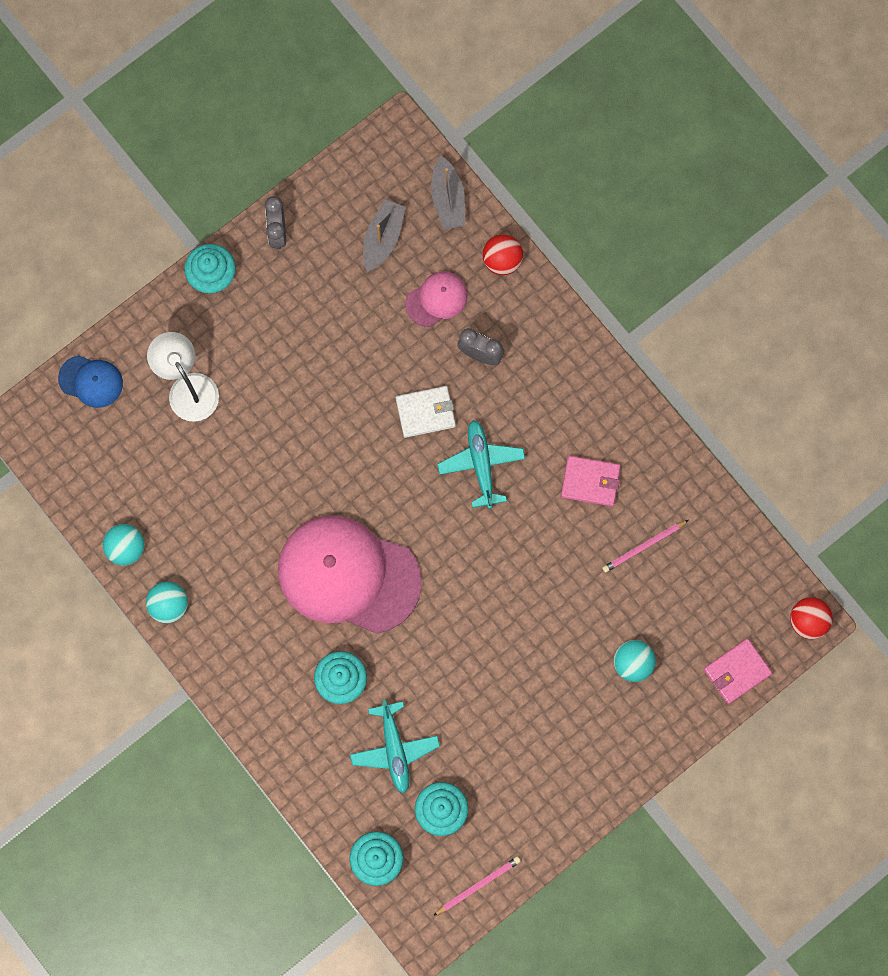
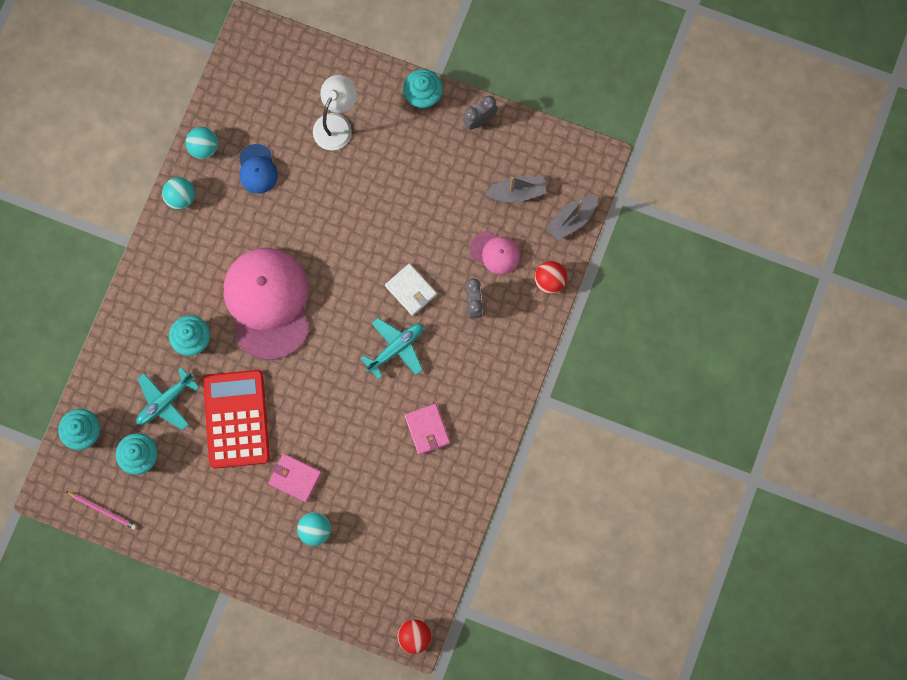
camera: 60 degrees right, 0 degrees up
blue cap [58,355,123,408] -> blue cap moved to [239,144,278,194]
pink pencil [602,520,689,573] -> none
pink wallet [704,639,772,704] -> pink wallet moved to [268,453,322,502]
none -> red calculator [203,370,270,469]

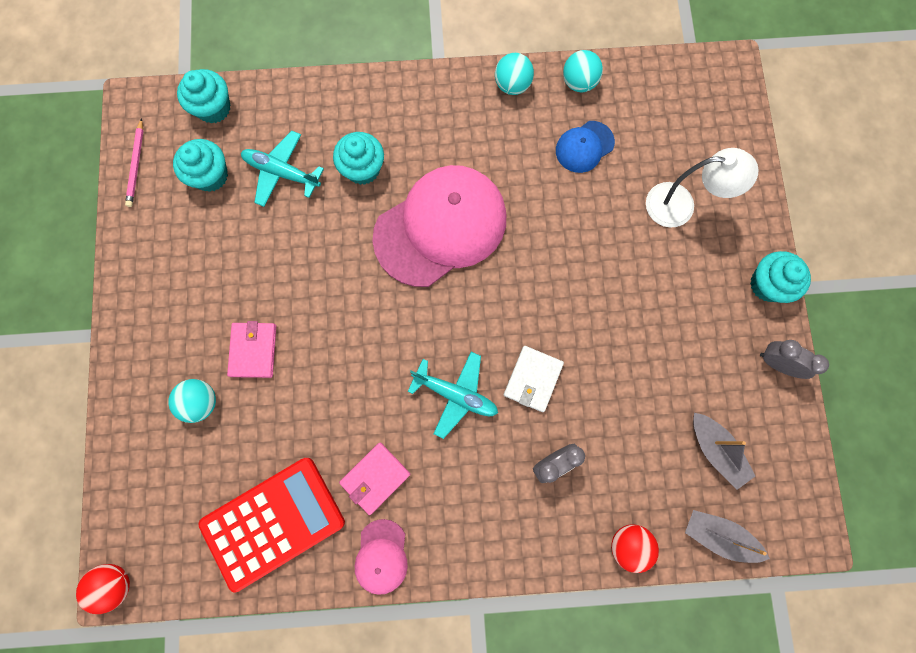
camera: 65 degrees right, 0 degrees up
red calculator [203,370,270,469] -> red calculator moved to [199,458,345,592]
pink cap [470,231,520,274] -> pink cap moved to [355,519,408,595]

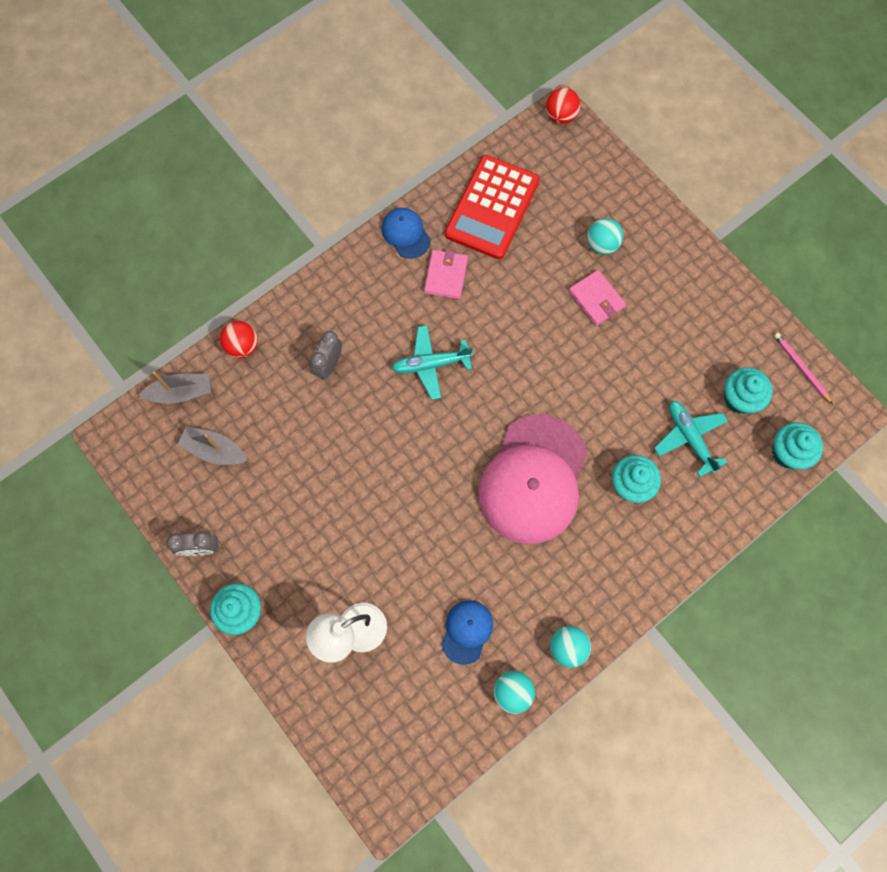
camera: 145 degrees right, 5 degrees down
turquoise plane [241,131,324,207] -> turquoise plane turned 105 degrees counterclockwise [654,401,728,477]
pink cap [355,519,408,595] -> blue cap [382,208,431,259]
white wallet [504,346,564,412] -> none

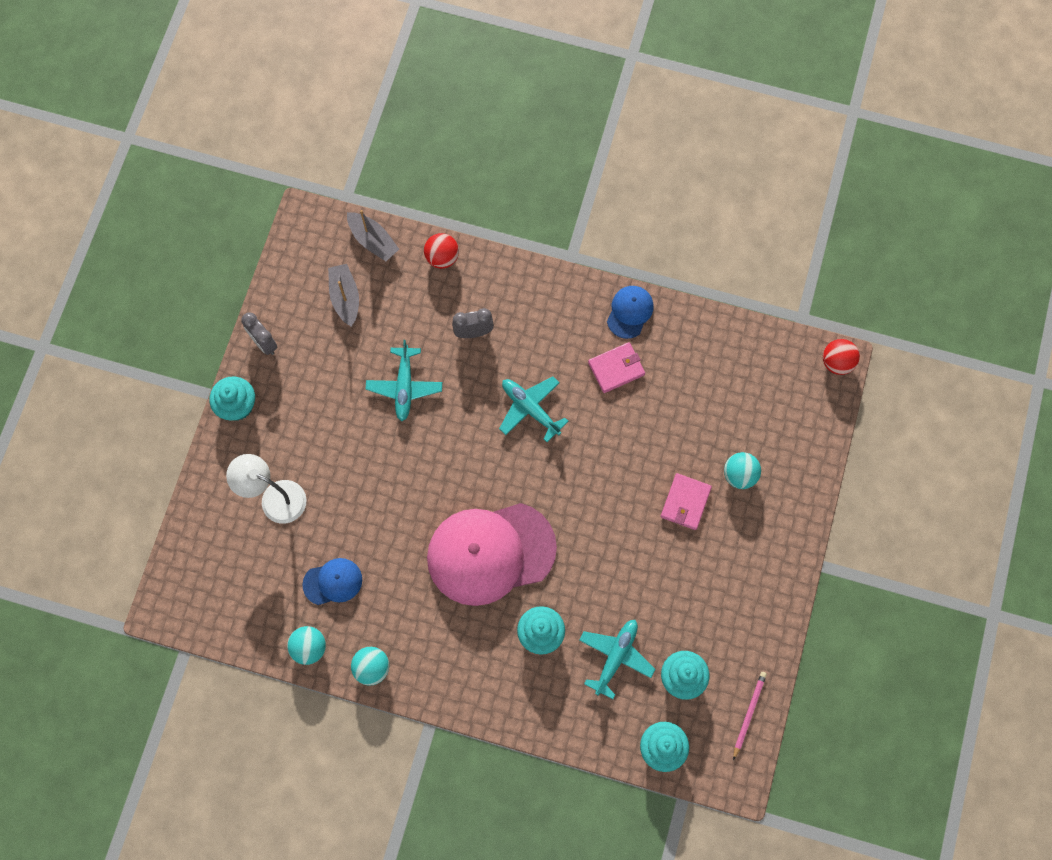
camera: 55 degrees right, 0 degrees up
red calculator [445,155,540,259] -> none
none -> turquoise plane [366,340,442,421]

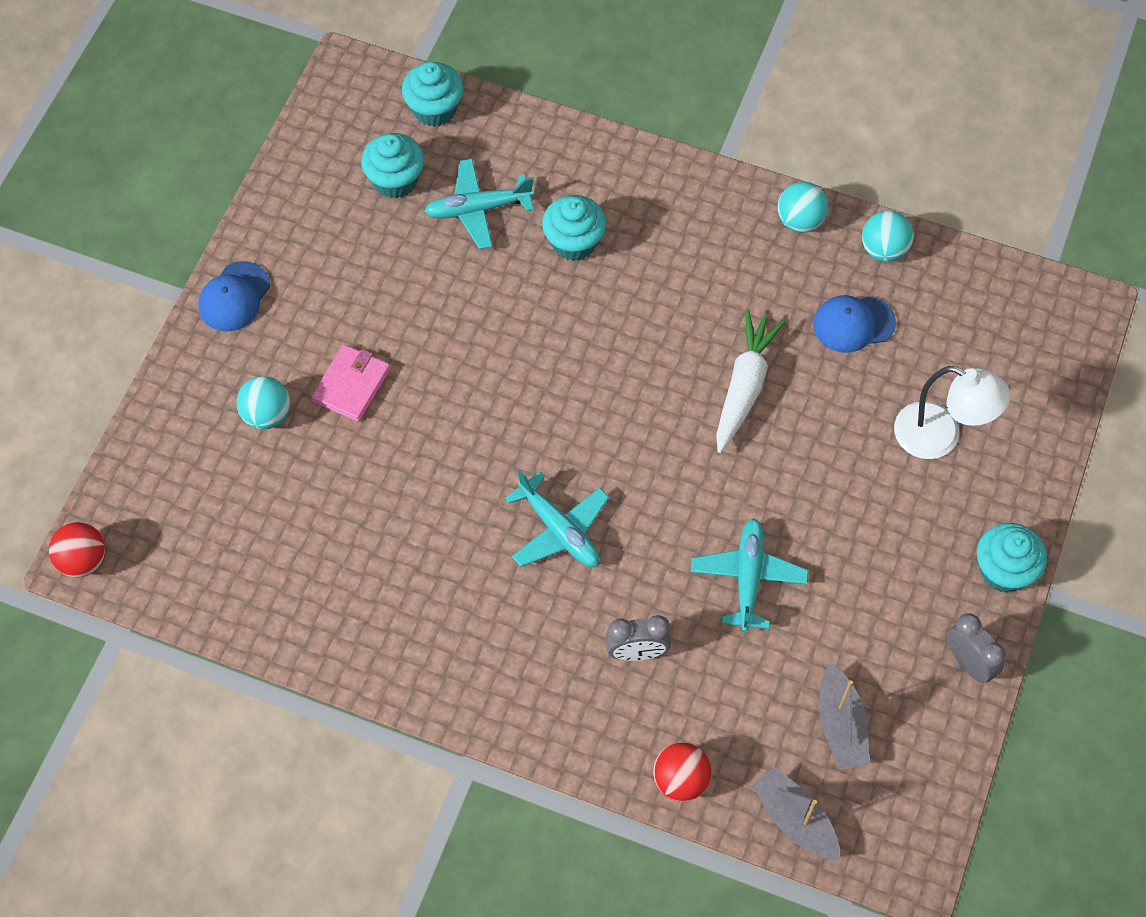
camera: 175 degrees left, 10 degrees down
pink cap [427,503,557,606] -> none
turquoise plane [579,620,656,699] -> turquoise plane turned 45 degrees clockwise [424,159,534,249]
pink wallet [588,342,645,393] -> none
blue cap [607,286,653,339] -> blue cap moved to [198,261,270,331]
pink pencil [733,672,767,760] -> none
none -> white carrot [716,309,786,453]

